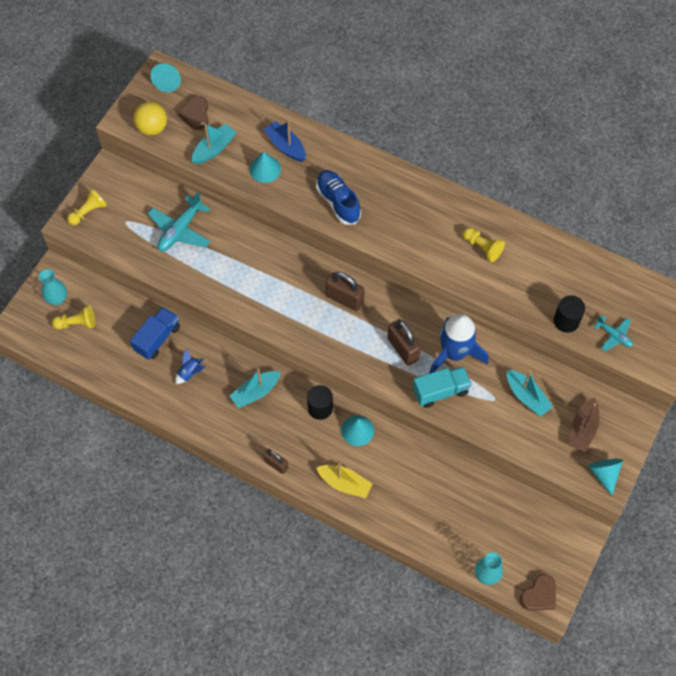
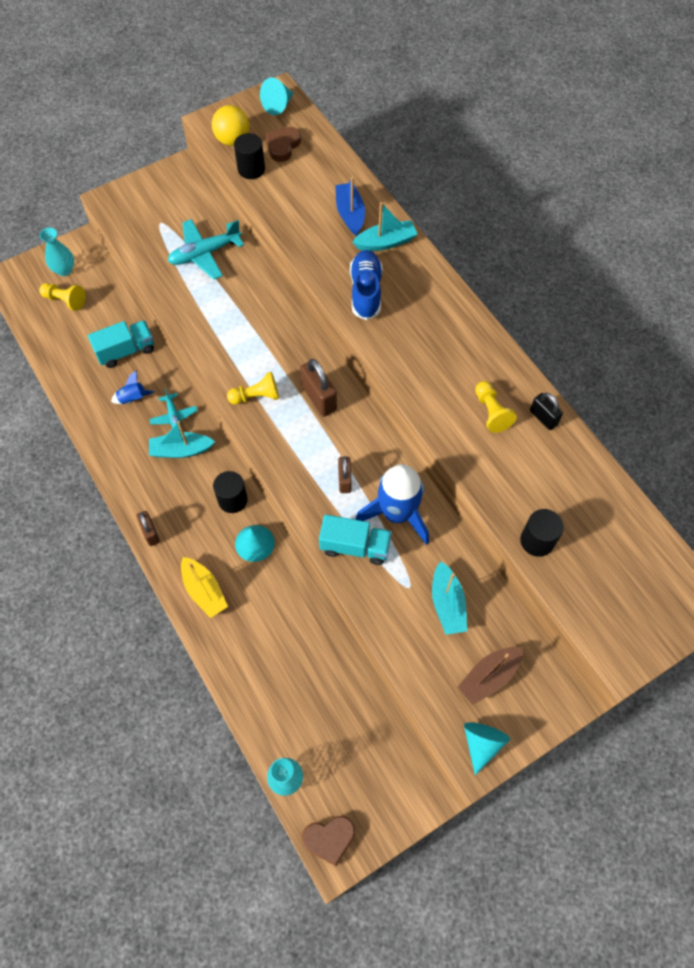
camera: 30 degrees right, 0 degrees up
yellow pawn [67,188,107,225] -> yellow pawn moved to [227,372,279,405]
blue truck [130,307,180,360] -> turquoise truck [88,320,154,368]
turquoise boat [192,124,237,164] -> turquoise boat moved to [352,202,418,251]
turquoise cone [249,152,281,183] -> none
brown padlock [387,319,421,366] -> brown padlock [338,457,352,493], size x0.63
turquoise plane [593,316,633,351] -> turquoise plane moved to [149,388,198,432]
none -> black cylinder [234,133,265,179]
none -> black padlock [530,393,563,430]

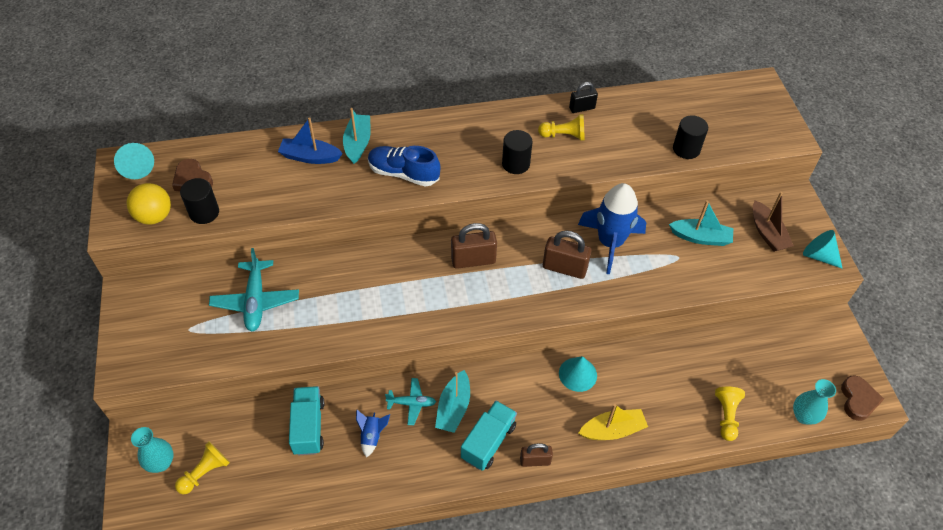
camera: 70 degrees left, 10 degrees down
black cylinder [213,471,248,513] -> black cylinder moved to [502,130,532,174]
yellow pawn [227,372,279,405] -> yellow pawn moved to [715,386,745,441]
turquoise truck [319,514,392,565] -> turquoise truck moved to [461,401,517,471]
brown padlock [338,457,352,493] -> brown padlock [543,231,592,279], size x1.58

